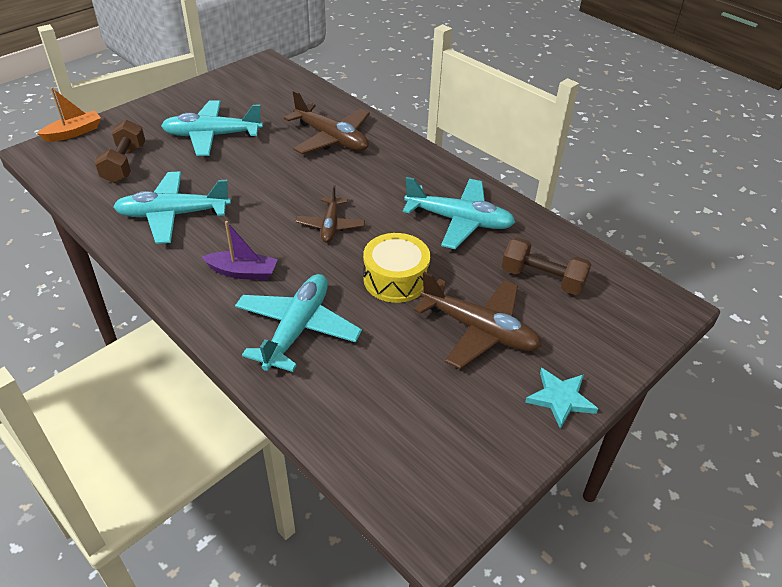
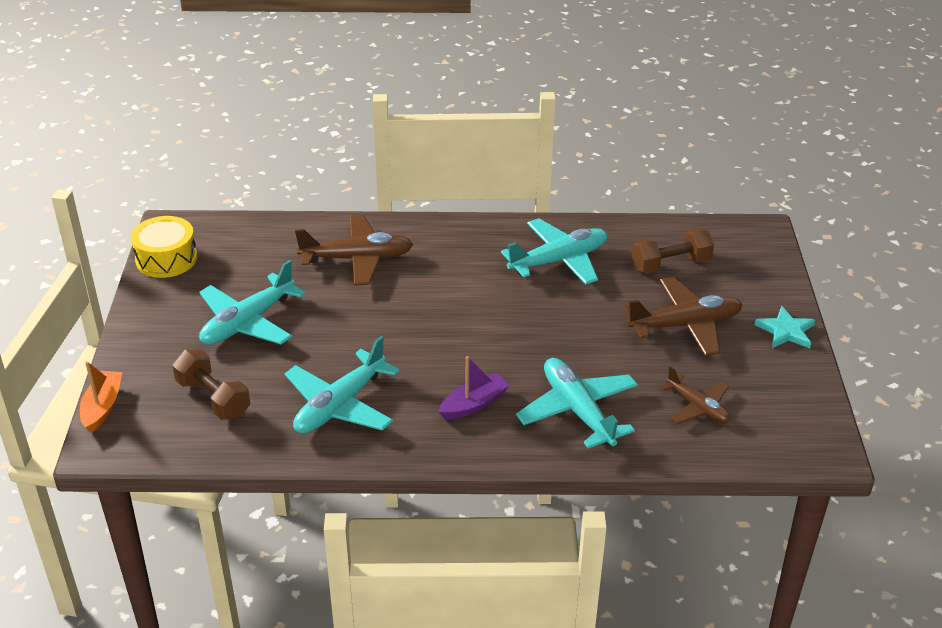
camera: 45 degrees left, 5 degrees down
brown plane [295,185,365,243] -> brown plane moved to [660,366,730,424]
yellow drum [363,233,430,303] -> yellow drum moved to [131,216,197,278]

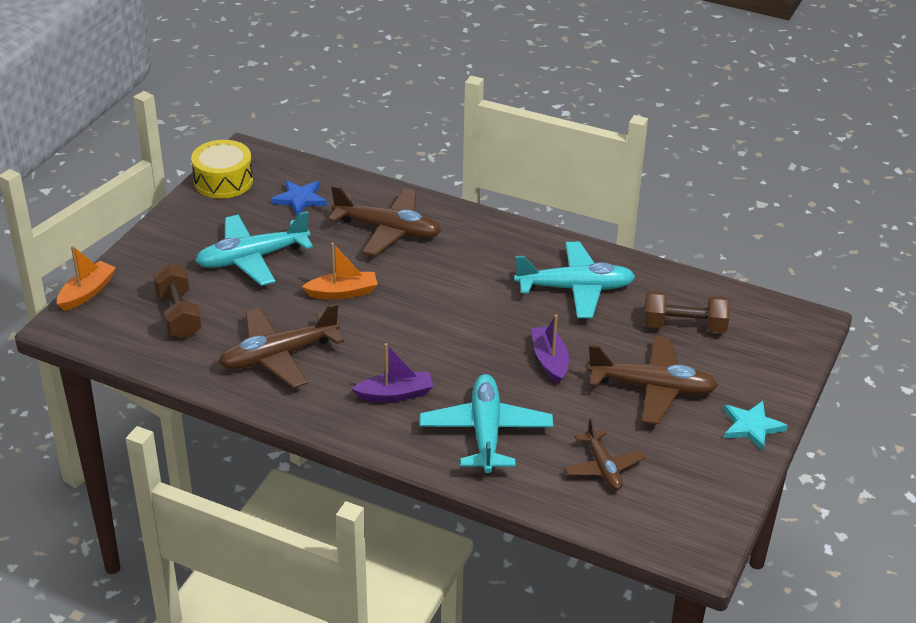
camera: 25 degrees right, 0 degrees up
turquoise plane [285,336,400,433] -> brown plane [219,303,344,388]
none -> blue star [271,180,327,216]
none -> orange boat [302,243,378,300]
none -> purple boat [532,314,569,384]

